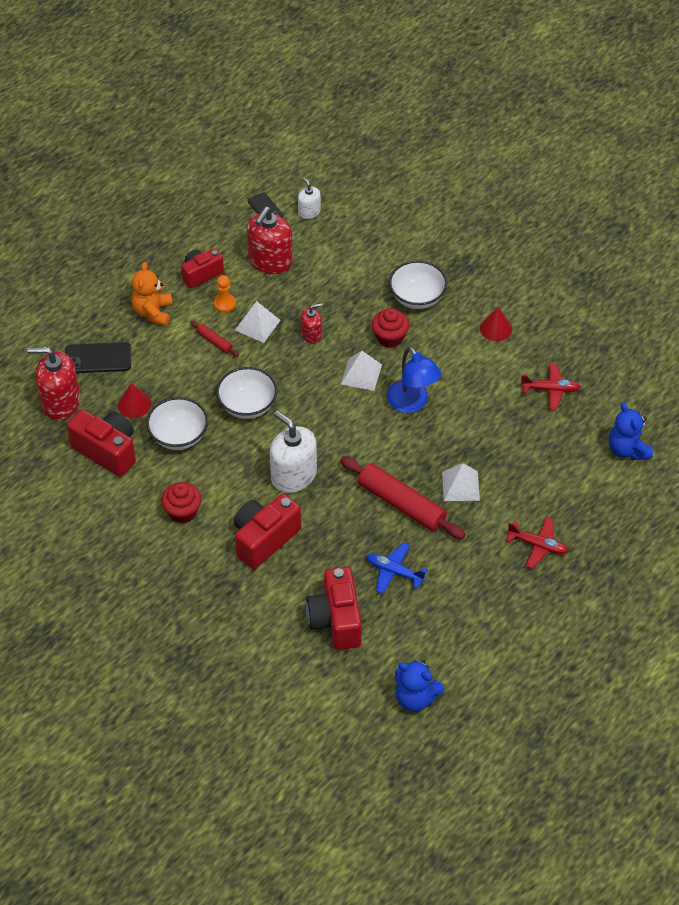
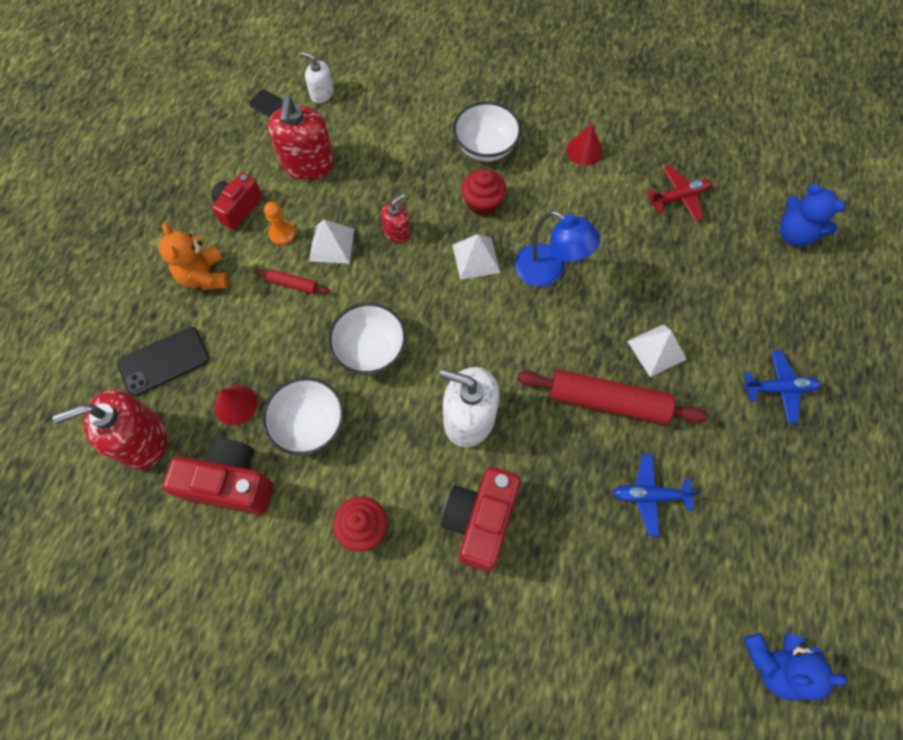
camera: 25 degrees left, 15 degrees up
red camera [306,567,362,650] -> none
red plane [506,517,568,569] -> blue plane [743,350,821,423]

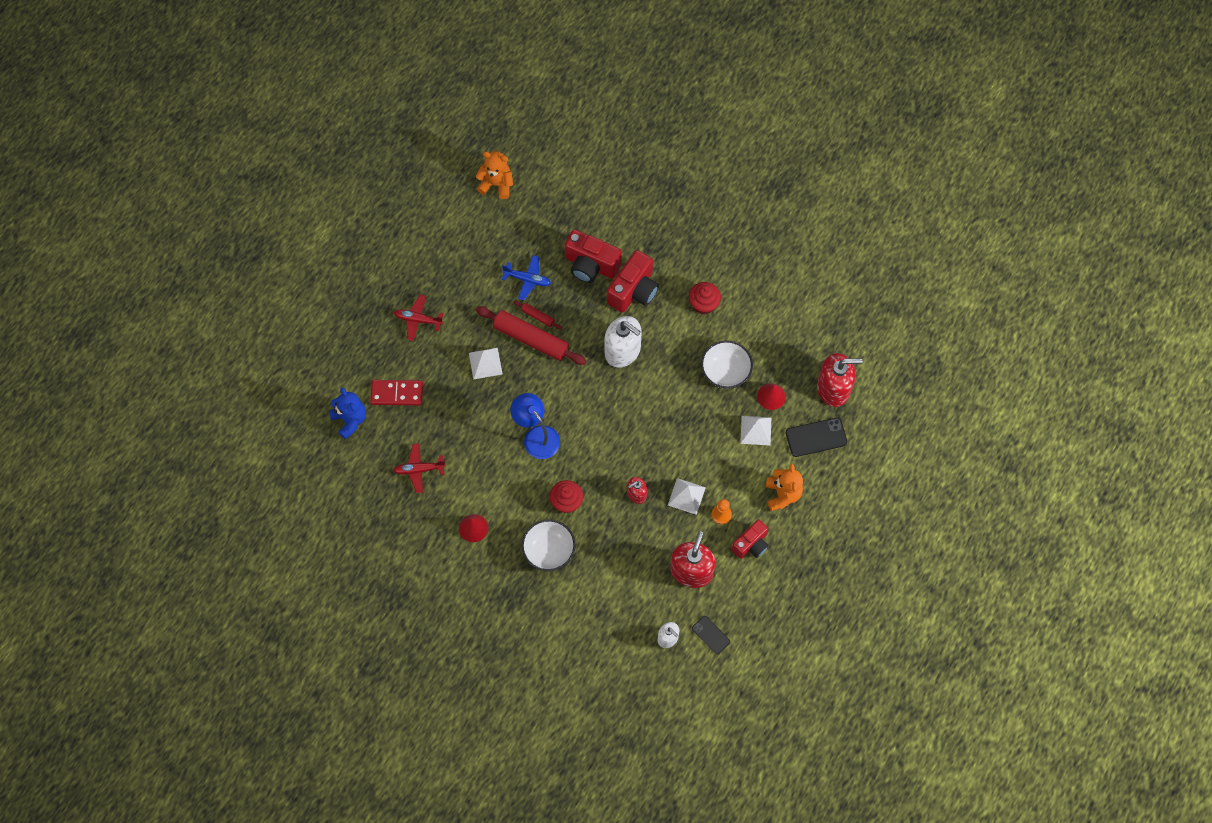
camera: 165 degrees left, 0 degrees up
red camera [162,438,273,515] -> red camera moved to [565,229,622,283]
red rolling pin [254,269,330,294] -> red rolling pin moved to [514,301,562,329]
white bowl [328,303,406,374] -> none
white pyramid [452,234,500,280] -> white pyramid moved to [740,416,771,446]
blue plane [743,350,821,423] -> red plane [394,295,444,341]
blue teddy bear [743,633,848,701] -> orange teddy bear [475,151,513,199]
none -> red domino [370,380,423,406]

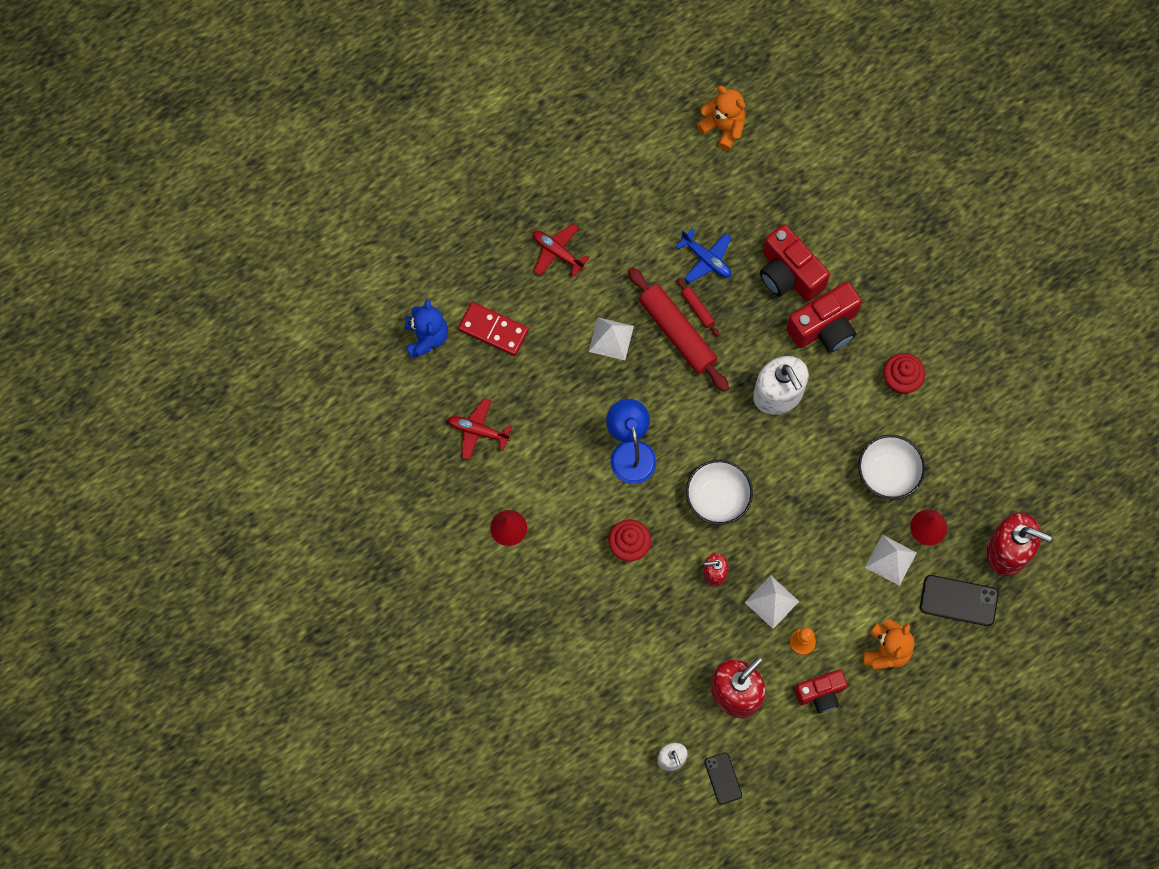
camera: 25 degrees right, 5 degrees up
white bowl [521,519,576,571] -> white bowl moved to [686,460,753,525]

